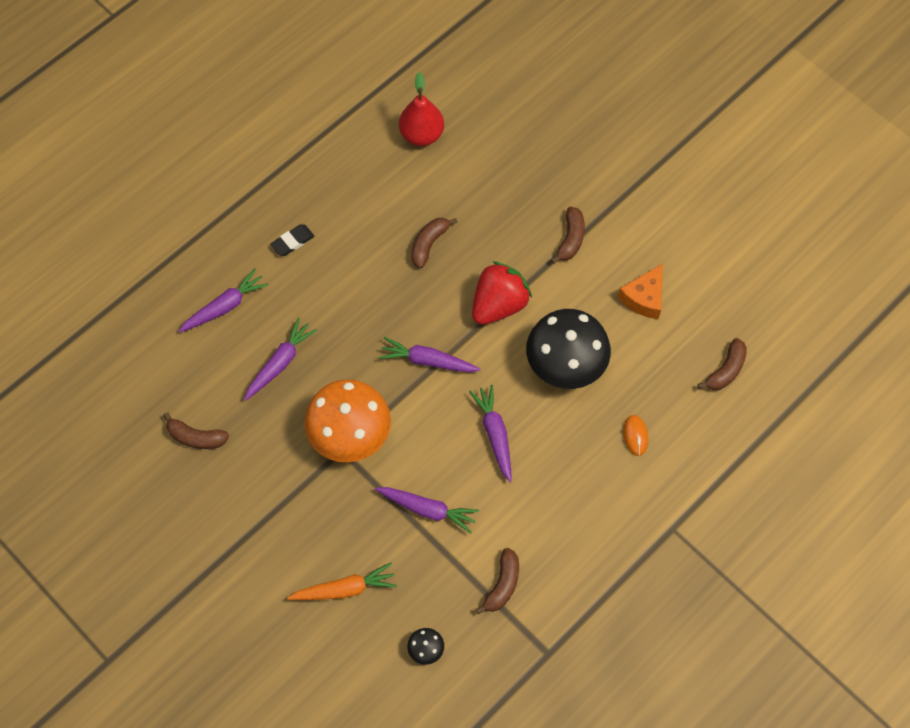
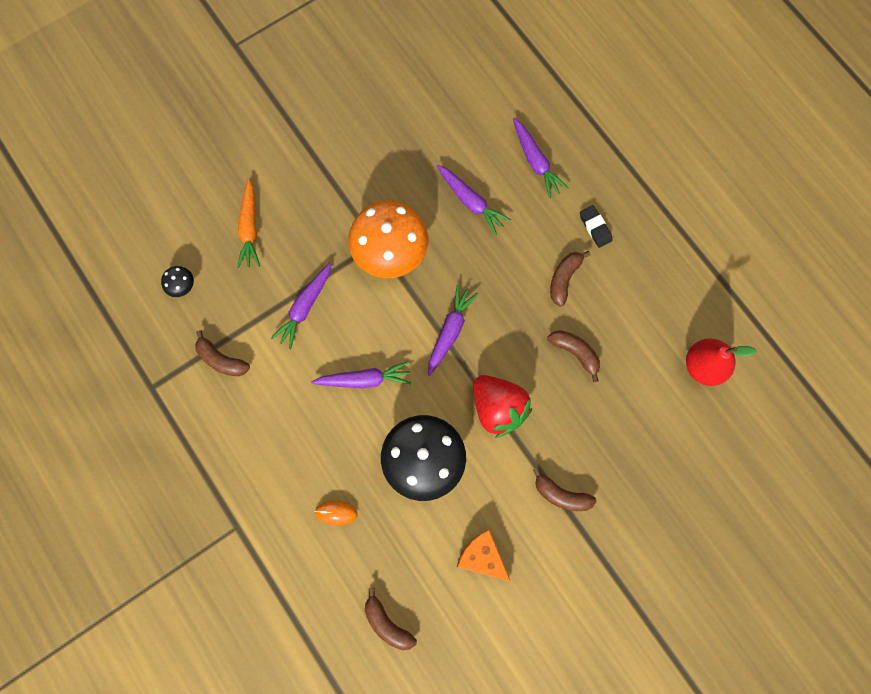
camera: 100 degrees right, 10 degrees up
brown banana [163,412,229,449] -> brown banana moved to [550,251,591,307]

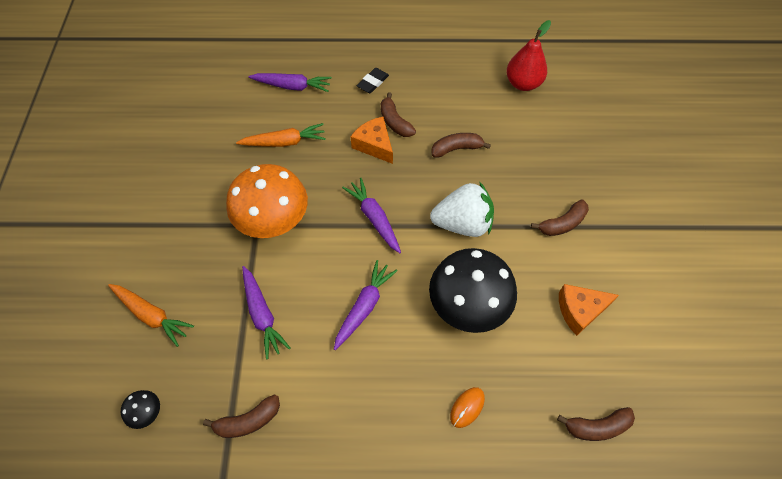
camera: 55 degrees left, 15 degrees down
purple carrot [437,165,511,235] -> orange carrot [236,123,326,147]
red strawberry [473,375,532,438] -> white strawberry [430,182,494,237]
black eraser [580,205,613,248] -> black eraser turned 60 degrees counterclockwise [357,68,389,93]
none -> orange cheese [350,117,393,164]

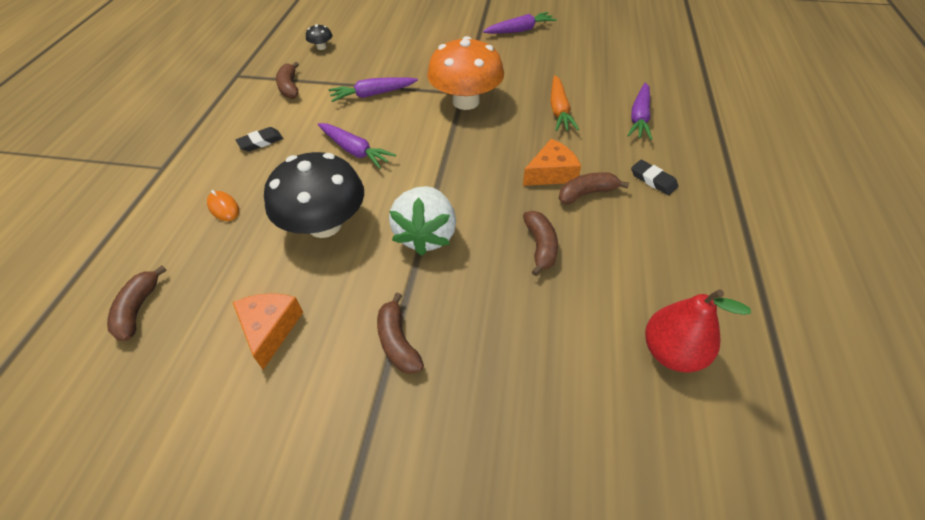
camera: 100 degrees right, 10 degrees down
orange carrot [108,284,194,347] -> none
purple carrot [342,178,401,253] -> purple carrot moved to [483,12,557,34]
none -> black eraser [236,127,283,152]

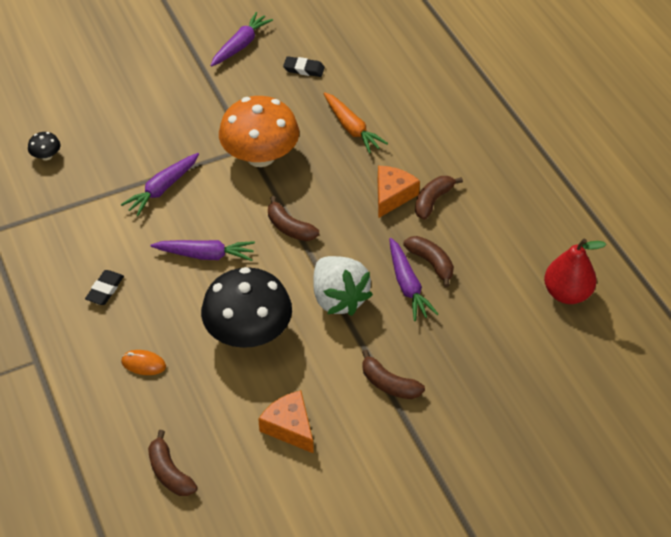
camera: 35 degrees left, 0 degrees up
brown banana [276,62,299,99] -> brown banana moved to [268,196,319,241]
purple carrot [627,83,652,140] -> purple carrot moved to [389,238,438,321]
black eraser [631,160,678,195] -> black eraser moved to [283,56,325,77]

